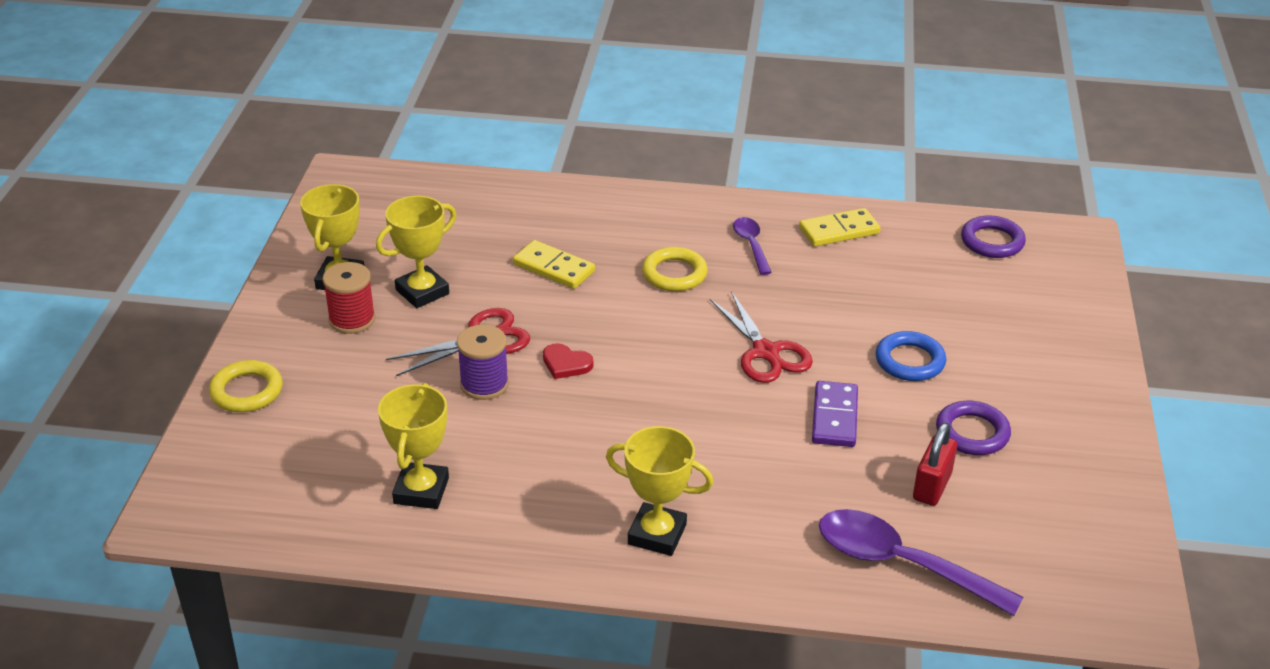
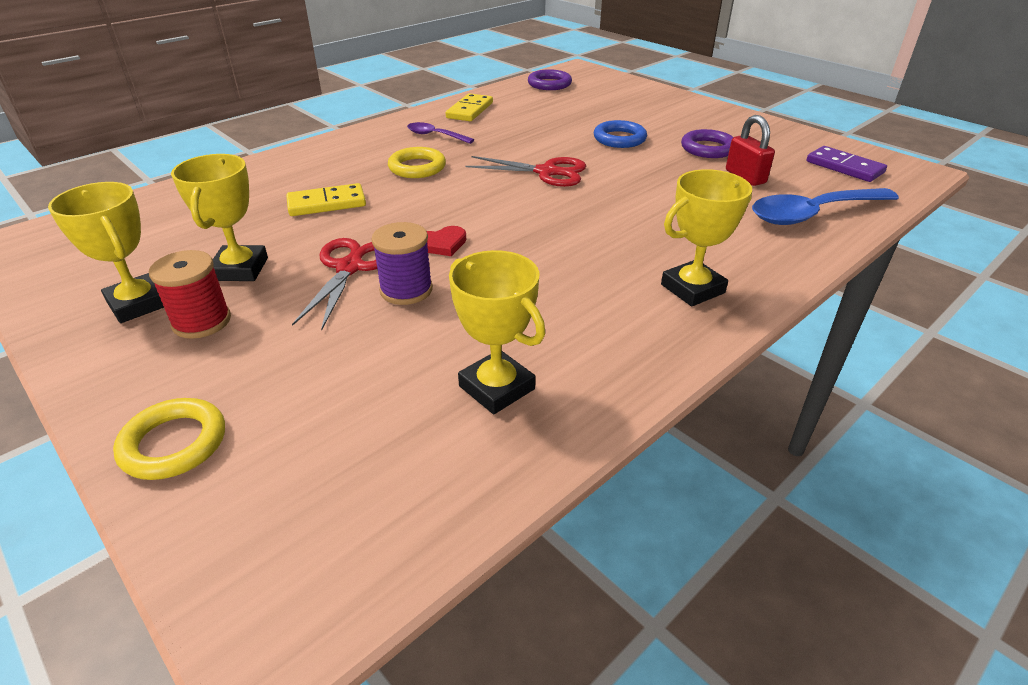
camera: 50 degrees left, 0 degrees up
purple domino [812,381,858,447] -> purple domino moved to [806,146,887,182]
purple spoon [819,509,1024,616] -> blue spoon [752,188,899,225]

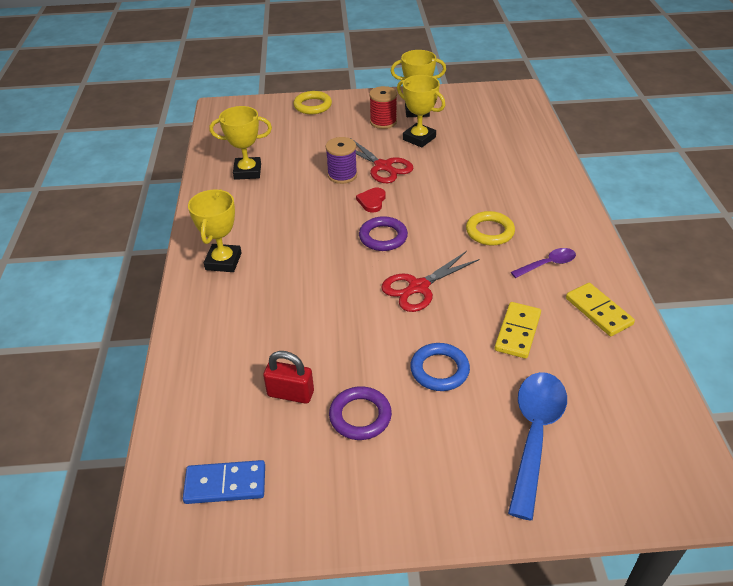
camera: 130 degrees right, 5 degrees up
yellow domino [286,183,366,216] -> yellow domino moved to [495,302,541,359]
purple ring [528,69,572,90] -> purple ring moved to [359,216,408,251]
blue spoon [752,188,899,225] -> blue spoon moved to [508,372,567,520]
purple domino [806,146,887,182] -> blue domino [183,460,265,504]

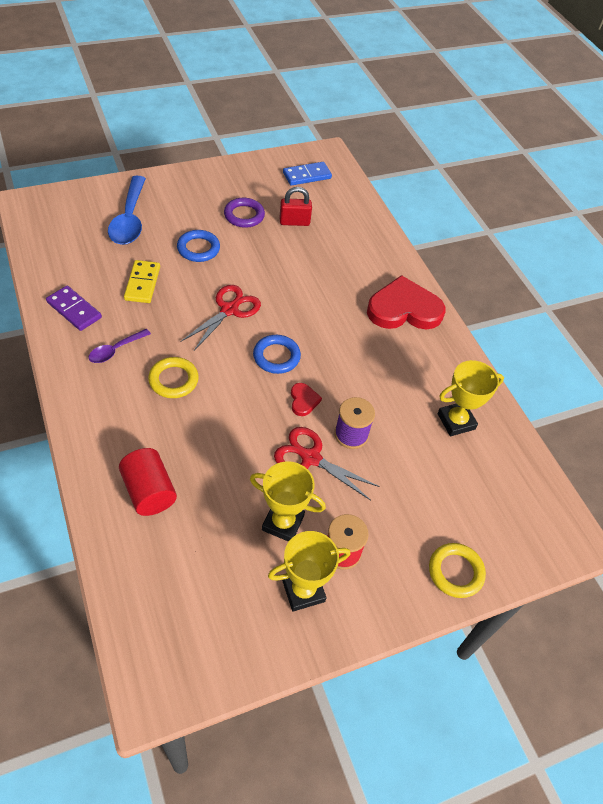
camera: 155 degrees right, 10 degrees up
yellow trophy [188,189,242,272] -> red heart [367,275,445,329]
purple ring [359,216,408,251] -> blue ring [253,335,301,374]
yellow domino [566,283,635,336] -> purple domino [46,286,102,331]
none -> red cylinder [119,448,177,516]

